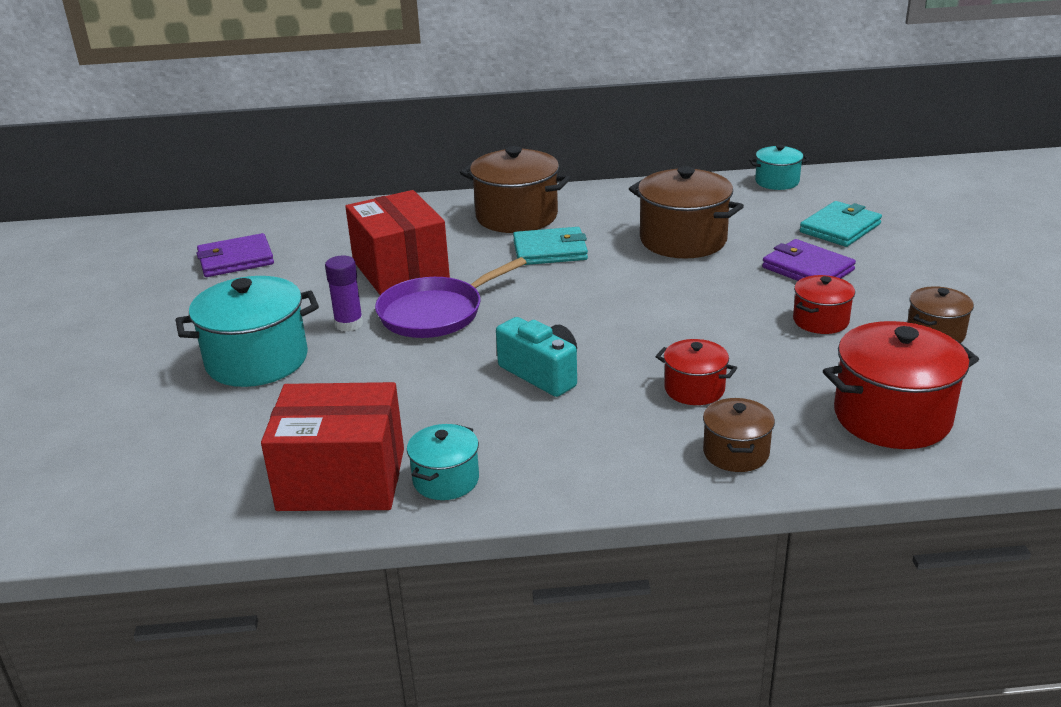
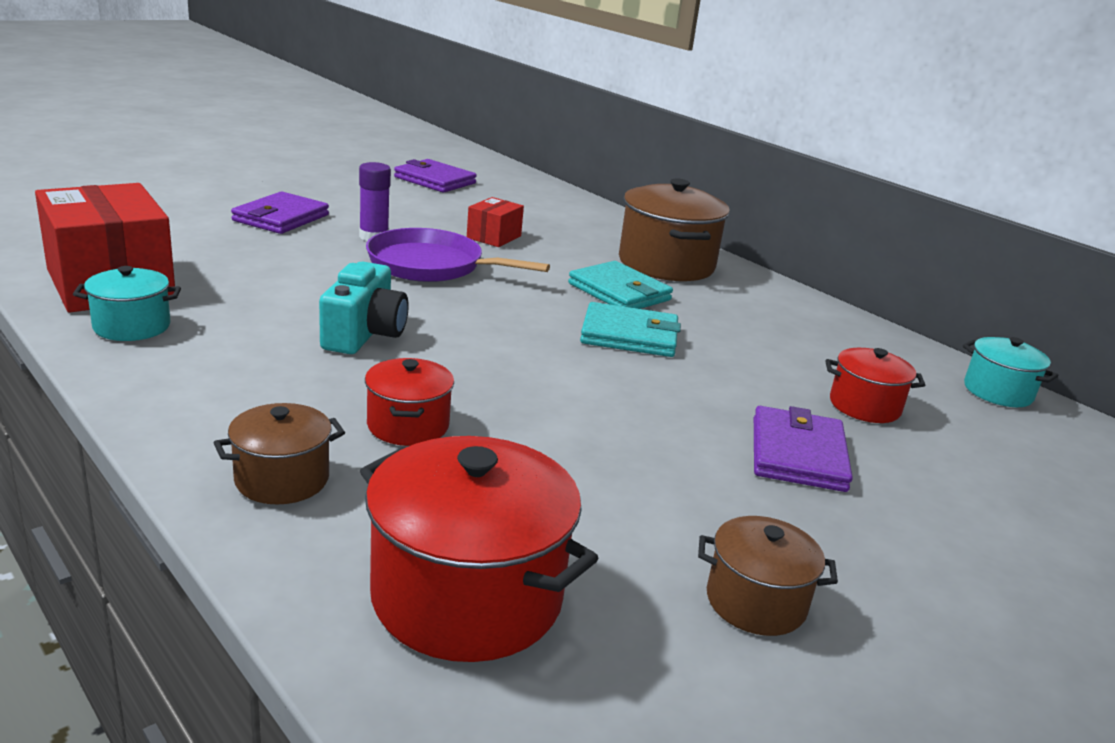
camera: 50 degrees right, 5 degrees down
turquoise pot [176,276,319,387] -> purple wallet [231,191,329,234]
red box [345,190,450,295] -> red box [467,197,524,247], size x0.48
brown pot [629,166,744,258] -> none
red pot [793,275,855,334] -> red pot moved to [825,348,925,423]
turquoise wallet [800,201,882,247] -> turquoise wallet moved to [580,302,681,357]

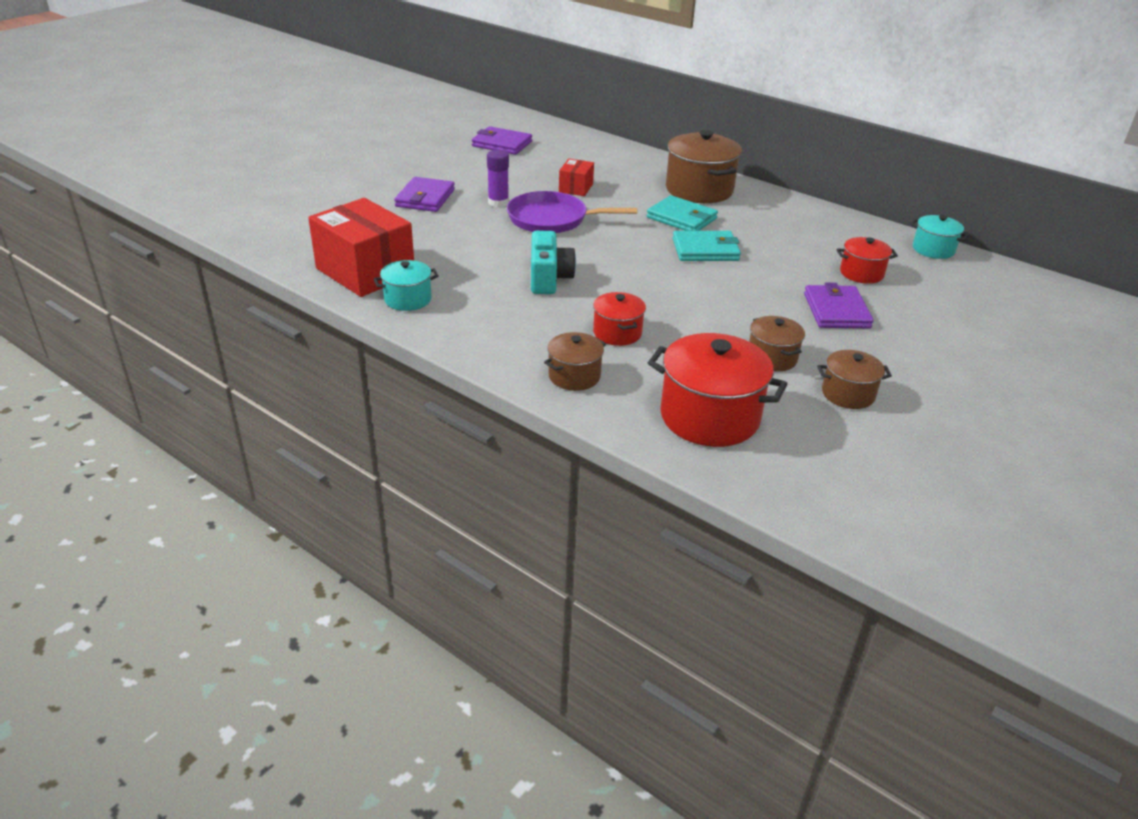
camera: 10 degrees left, 10 degrees up
none -> brown pot [749,316,805,372]

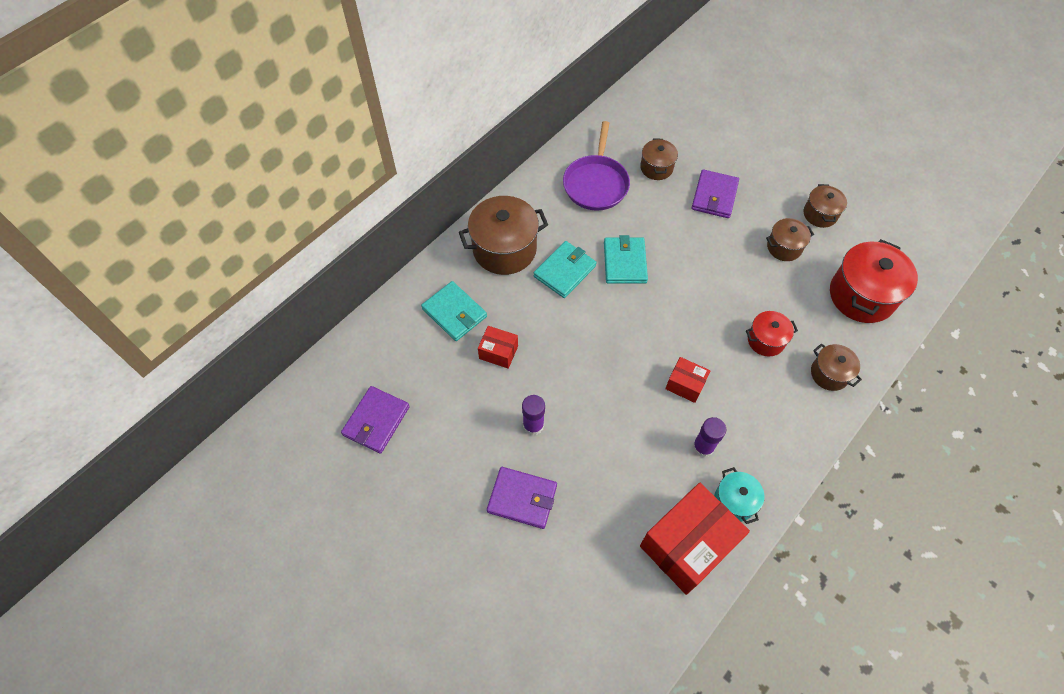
camera: 85 degrees left, 25 degrees up
purple pan [507,191,637,233] -> purple pan moved to [563,121,630,211]
turquoise camera [531,231,576,294] -> red box [665,357,710,403]
purple wallet [804,283,874,329] -> purple wallet turned 75 degrees counterclockwise [692,169,739,218]
red pot [837,237,898,284] -> brown pot [640,139,678,180]
turquoise pot [910,215,969,259] -> none
none -> turquoise wallet [421,281,487,341]
none -> purple glue stick [693,417,726,457]

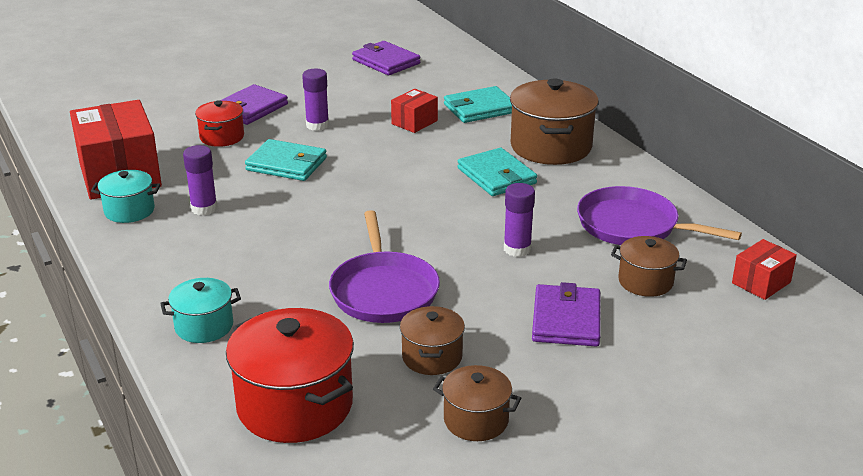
camera: 110 degrees right, 30 degrees down
turquoise wallet [604,235,648,284] -> turquoise wallet moved to [245,139,327,181]
red box [665,357,710,403] -> red box moved to [732,239,797,300]
purple wallet [692,169,739,218] -> purple wallet turned 60 degrees clockwise [532,282,600,347]
red pot [746,311,798,357] -> red pot moved to [195,100,244,147]
brown pot [811,344,862,391] -> turquoise pot [160,278,241,343]
none -> purple pan [329,210,440,323]
none -> purple glue stick [504,183,535,257]

